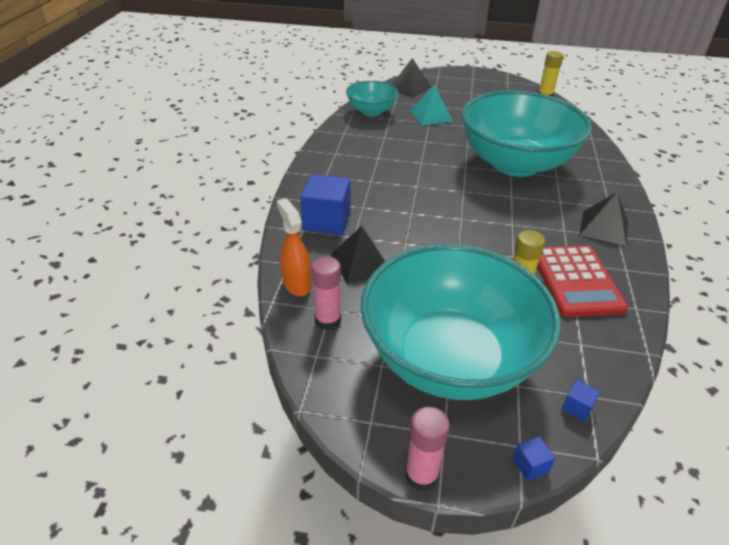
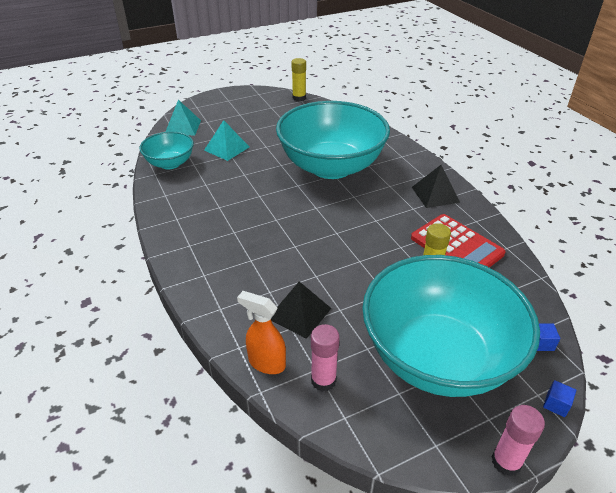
camera: 35 degrees left, 0 degrees up
blue cube [300,174,351,235] -> none
black pyramid [392,58,431,97] -> turquoise pyramid [166,100,201,135]

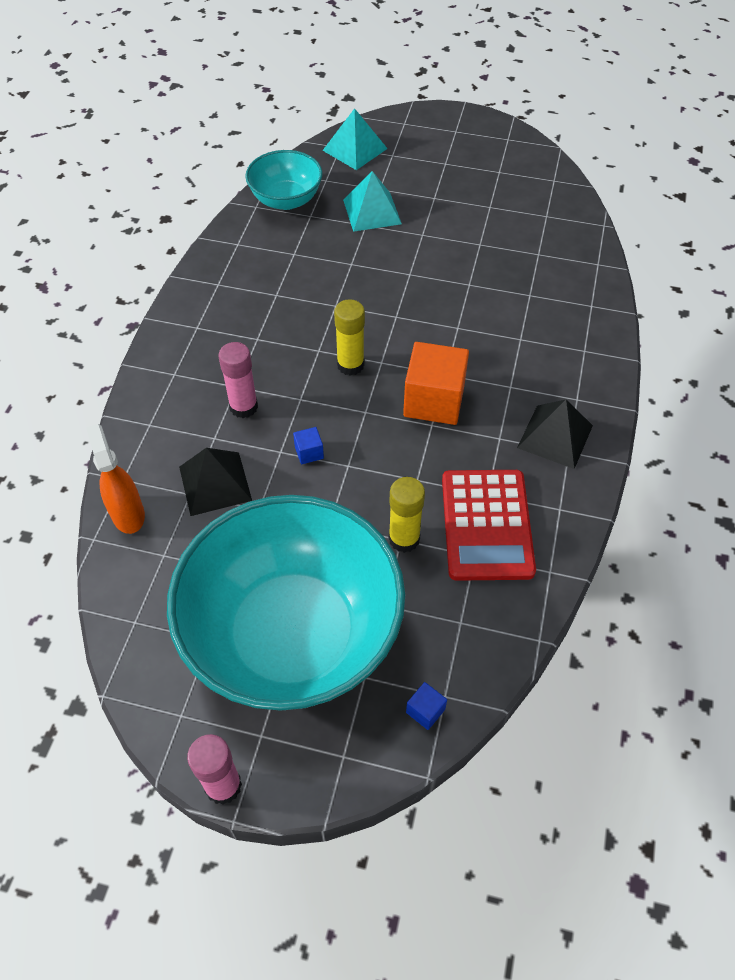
camera: 40 degrees right, 15 degrees up
turquoise bowl [276,101,390,179] -> none
yellow glue stick [292,58,306,101] -> yellow glue stick moved to [334,299,365,376]
pink glue stick [311,324,340,391] -> pink glue stick moved to [218,342,258,418]
blue cube [543,380,576,417] -> blue cube moved to [293,427,324,464]
none -> orange cube [403,342,469,425]

